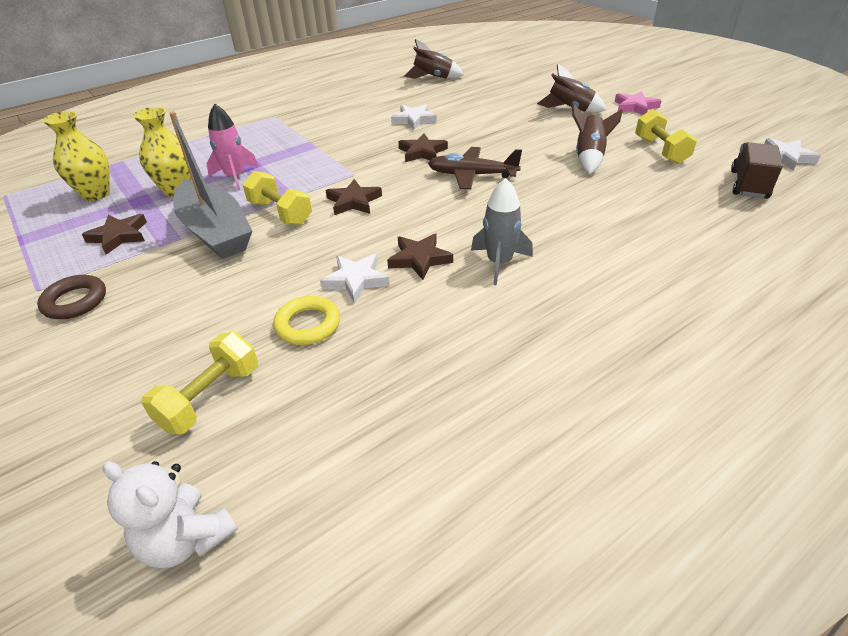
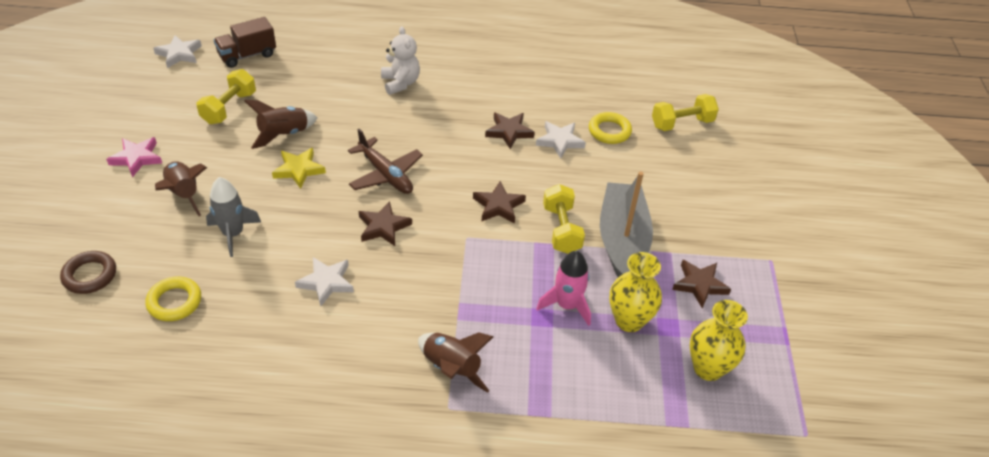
camera: 145 degrees left, 5 degrees up
brown ring [37,275,106,319] -> brown ring moved to [60,251,116,294]
white teddy bear [103,461,238,568] -> white teddy bear moved to [381,26,420,95]
brown rocket [404,39,464,79] -> brown rocket moved to [418,332,493,393]
grey rocket [471,178,533,286] -> grey rocket moved to [206,177,261,257]
none -> yellow ring [145,276,201,321]
none -> yellow star [272,148,326,189]

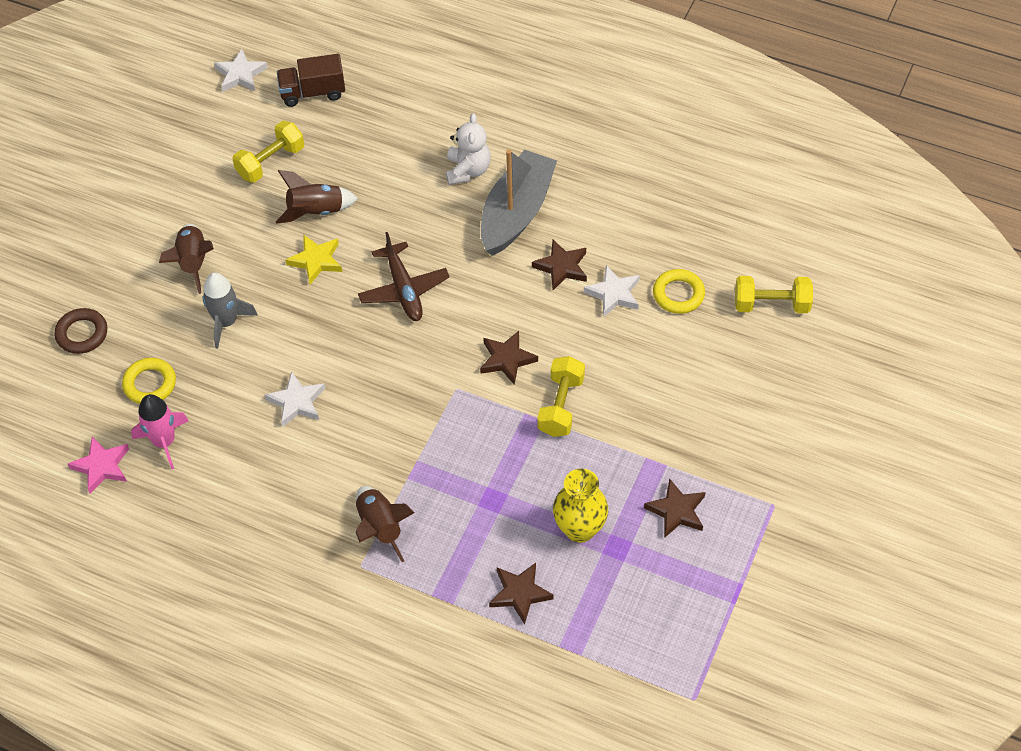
camera: 25 degrees right, 10 degrees up
pink star [106,137,162,177] -> pink star moved to [68,436,129,494]
brown star [359,201,412,246] -> brown star moved to [489,563,554,624]
pink rocket [536,251,591,326] -> pink rocket moved to [131,394,189,469]
grey boat [600,171,653,277] -> grey boat moved to [481,150,557,256]
yellow vase [690,300,748,381] -> none

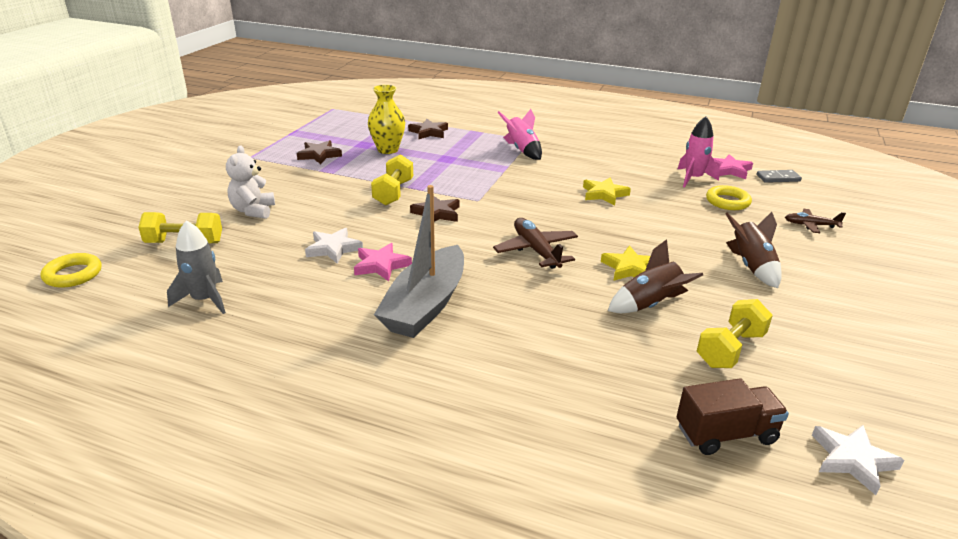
camera: 175 degrees right, 25 degrees down
brown ring [54,308,107,354] -> brown plane [785,209,846,233]
grey rocket [202,272,258,349] -> grey rocket moved to [167,220,226,314]
white star [265,371,325,427] -> yellow star [583,177,631,205]
brown rocket [356,486,415,562] -> pink rocket [498,109,542,160]
white teddy bear [446,113,491,185] -> white teddy bear moved to [226,145,275,219]
brown star [532,240,587,290] -> pink star [354,243,412,281]
yellow ring [653,269,705,314] -> yellow ring moved to [41,253,101,288]
none -> grey domino [757,170,802,183]

